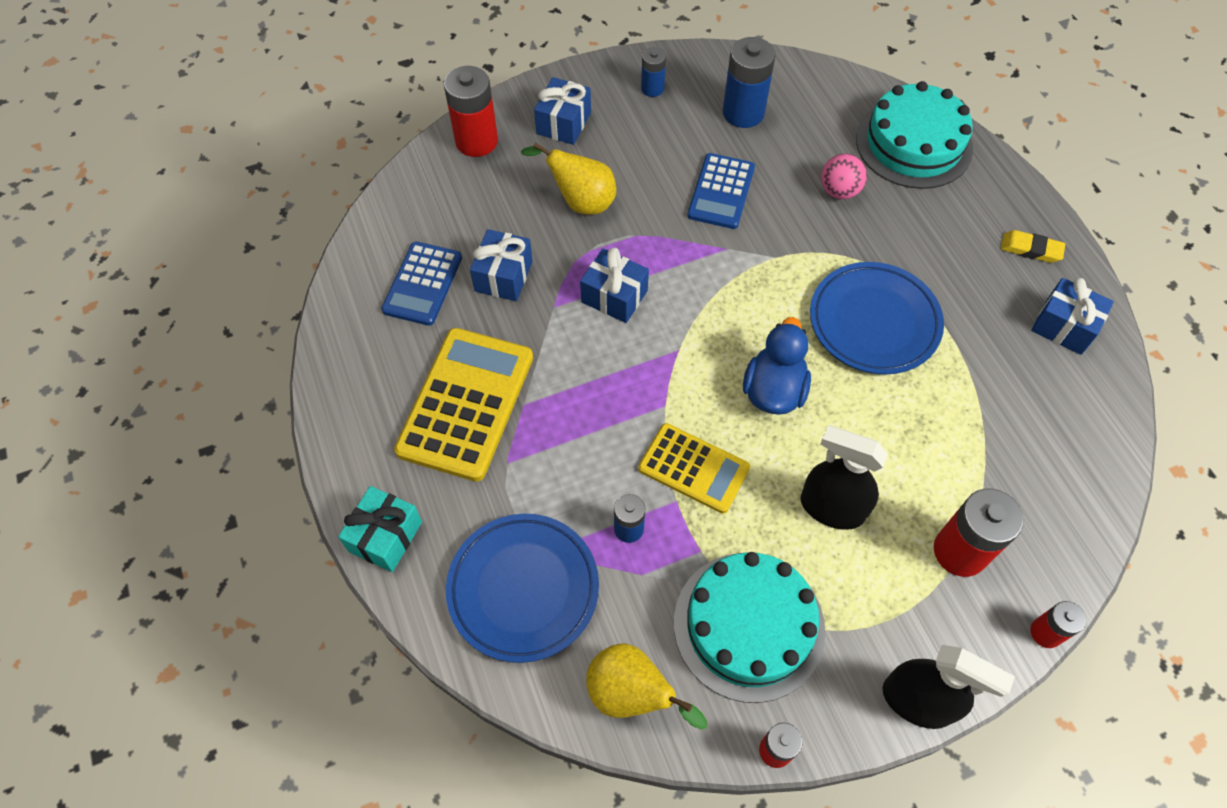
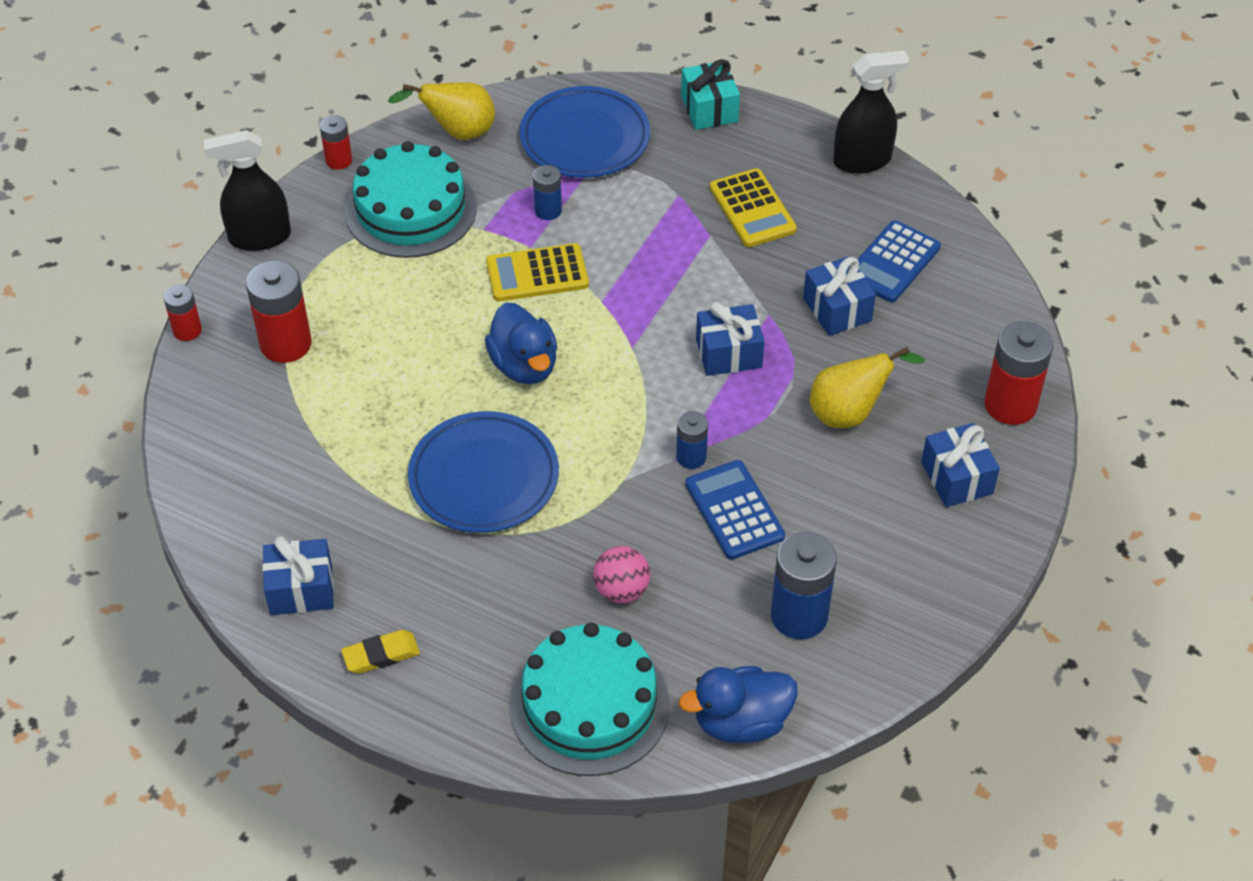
camera: 140 degrees right, 10 degrees down
blue calculator [381,241,462,326] -> blue calculator turned 120 degrees counterclockwise [857,220,941,303]
yellow calculator [394,328,533,482] -> yellow calculator [710,168,797,247], size x0.63
blue battery [641,47,666,97] -> blue battery moved to [676,411,708,469]
black spray bottle [801,426,888,530] -> black spray bottle moved to [833,51,909,174]
none -> blue duck [679,666,798,743]

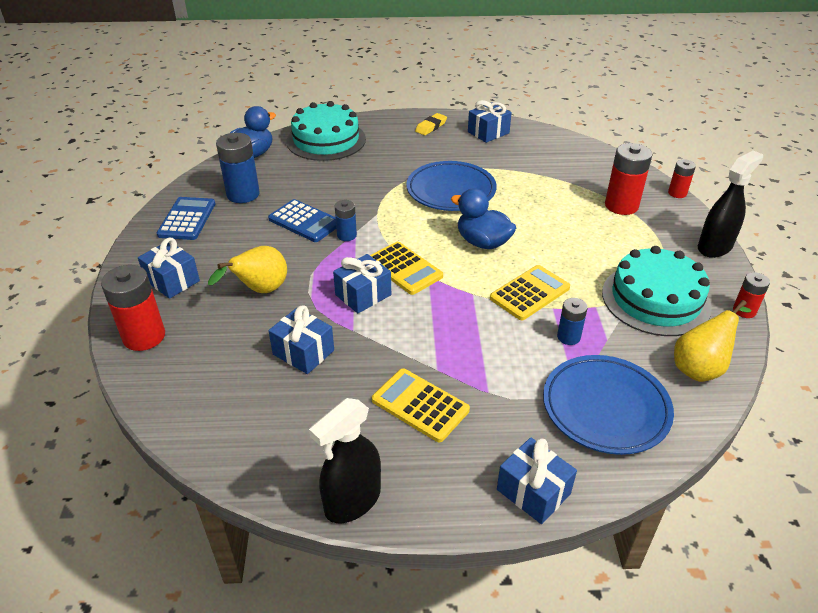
camera: 150 degrees right, 10 degrees down
pink ball [593,546,650,603] -> none
turquoise gift [681,59,740,130] -> blue gift [497,437,577,524]
blue calculator [857,220,941,303] -> blue calculator moved to [157,197,215,240]
none -> yellow calculator [370,242,443,295]

